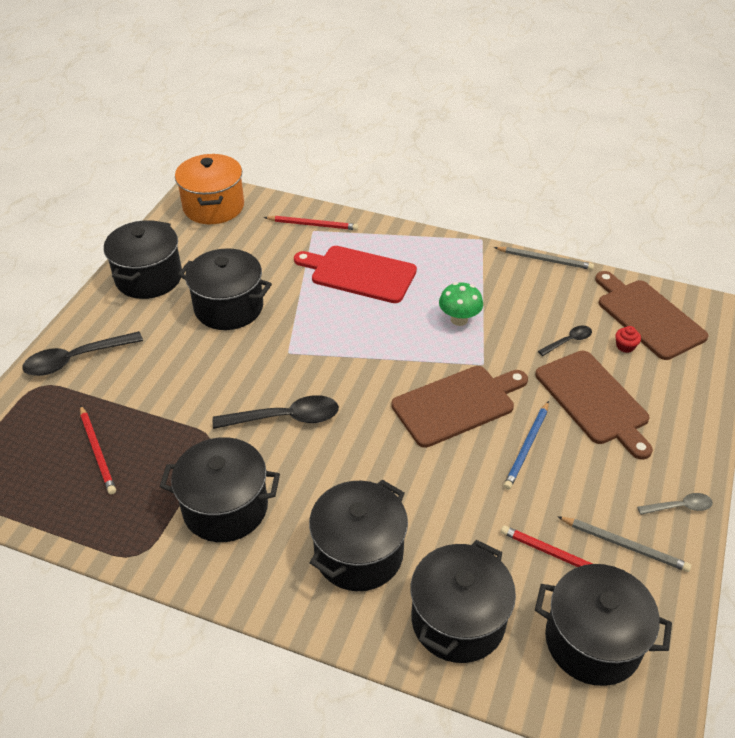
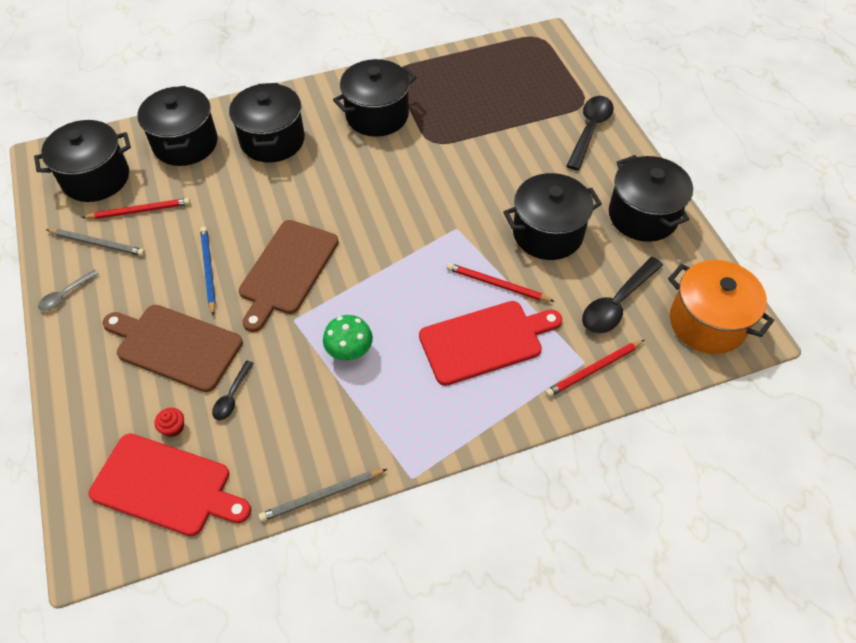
camera: 140 degrees right, 10 degrees up
red pencil [80,405,116,495] -> red pencil moved to [447,263,555,302]
black spoon [213,395,339,429] -> black spoon moved to [582,257,663,334]
grey pencil [557,516,691,572] -> grey pencil turned 150 degrees counterclockwise [46,229,145,256]
brown cutting board [595,271,709,360] -> red cutting board [89,433,251,536]

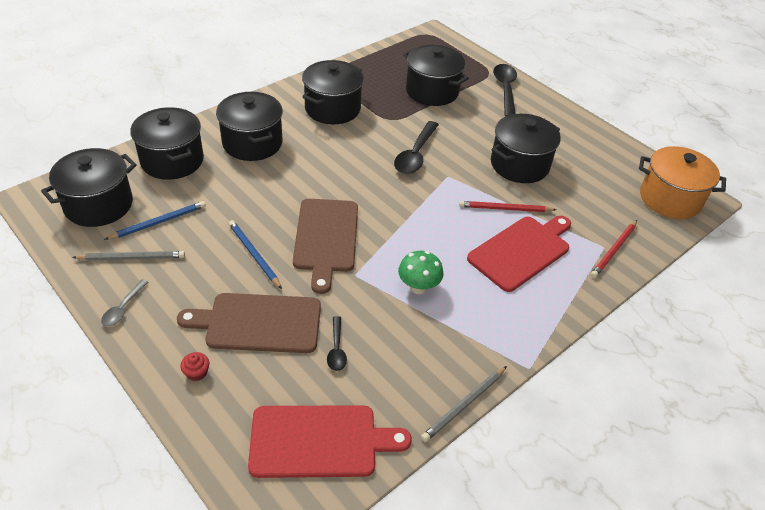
camera: 25 degrees left, 10 degrees down
red pencil [82,198,190,219] -> blue pencil [104,201,206,240]
red cupcake [155,408,184,437] -> red cupcake moved to [180,352,209,381]
black spoon [582,257,663,334] -> black spoon moved to [394,121,439,174]
black pot [609,155,693,242] -> black pot moved to [403,45,469,106]

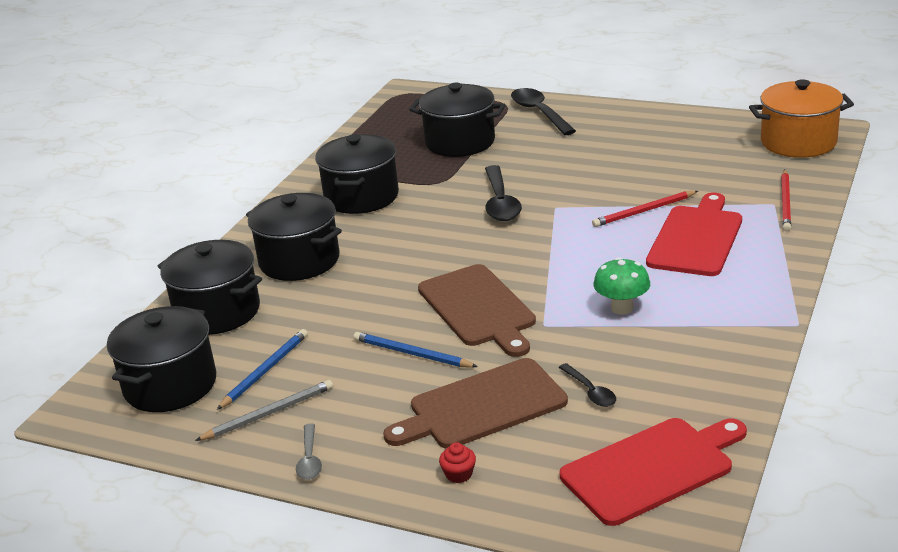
camera: 20 degrees left, 15 degrees down
grey pencil [421,366,507,442] -> none
black pot [491,114,561,183] -> none

